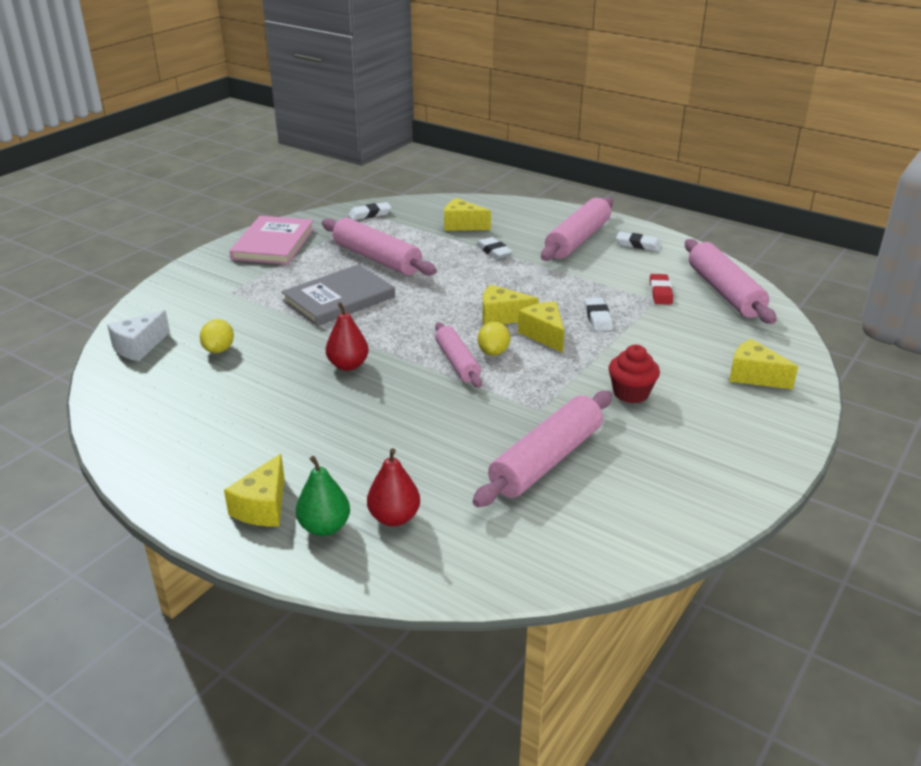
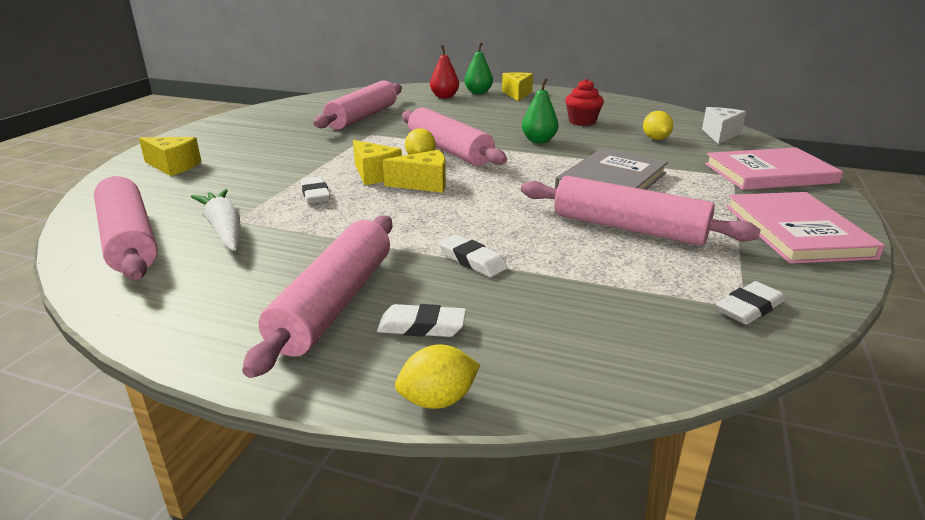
camera: 165 degrees right, 5 degrees down
red pear [326,302,369,371] -> green pear [522,78,559,143]
pink rolling pin [435,322,482,388] -> pink rolling pin [402,108,507,166], size x1.60
yellow cheese [444,198,491,231] -> none
red cupcake [608,345,660,404] -> red cupcake moved to [565,79,604,126]
white eraser [616,232,662,251] -> white eraser moved to [377,304,466,337]
red eraser [650,274,673,305] -> white carrot [191,189,241,251]
none -> yellow lemon [395,345,480,409]
none -> pink book [705,148,843,190]

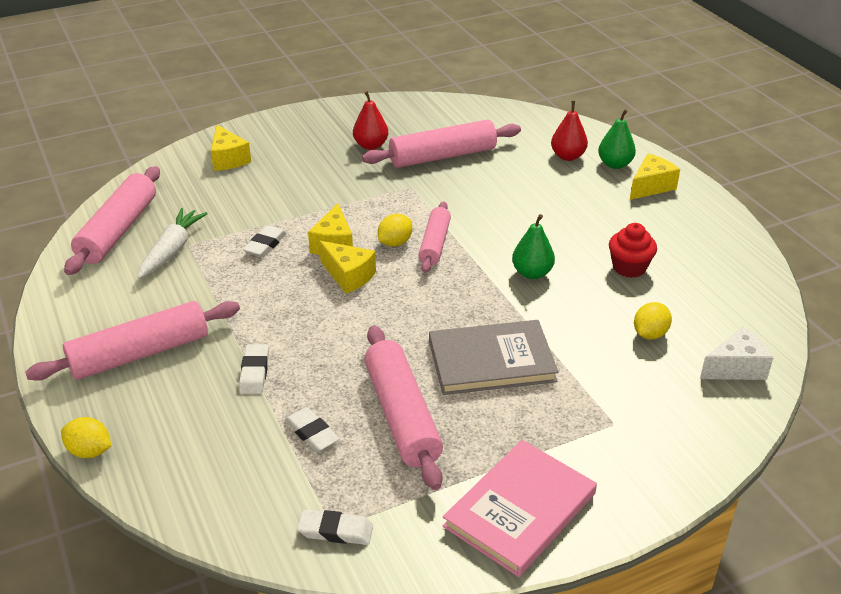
camera: 45 degrees right, 10 degrees up
white eraser [377,304,466,337] -> white eraser moved to [285,407,339,452]
pink rolling pin [402,108,507,166] -> pink rolling pin [419,201,451,273], size x0.62
pink book [705,148,843,190] -> none
none -> red pear [353,91,388,150]

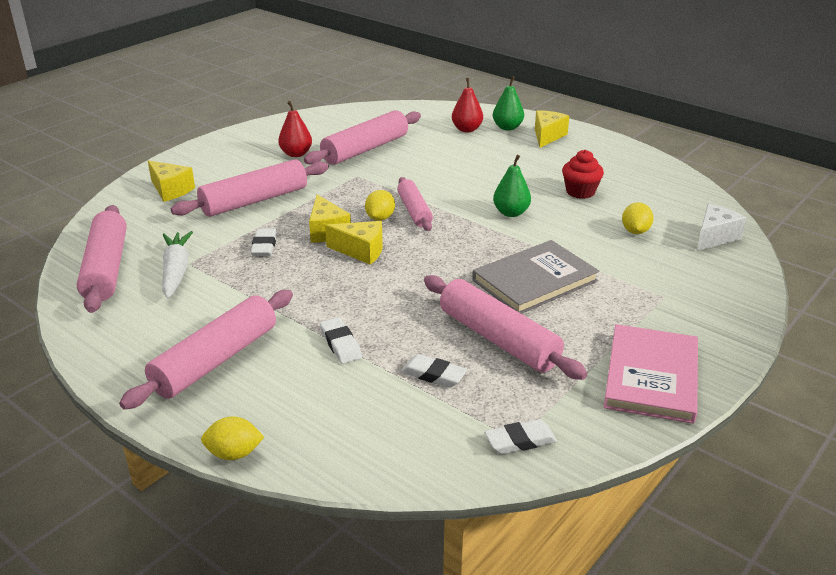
camera: 25 degrees left, 5 degrees down
none -> pink rolling pin [171,159,329,217]

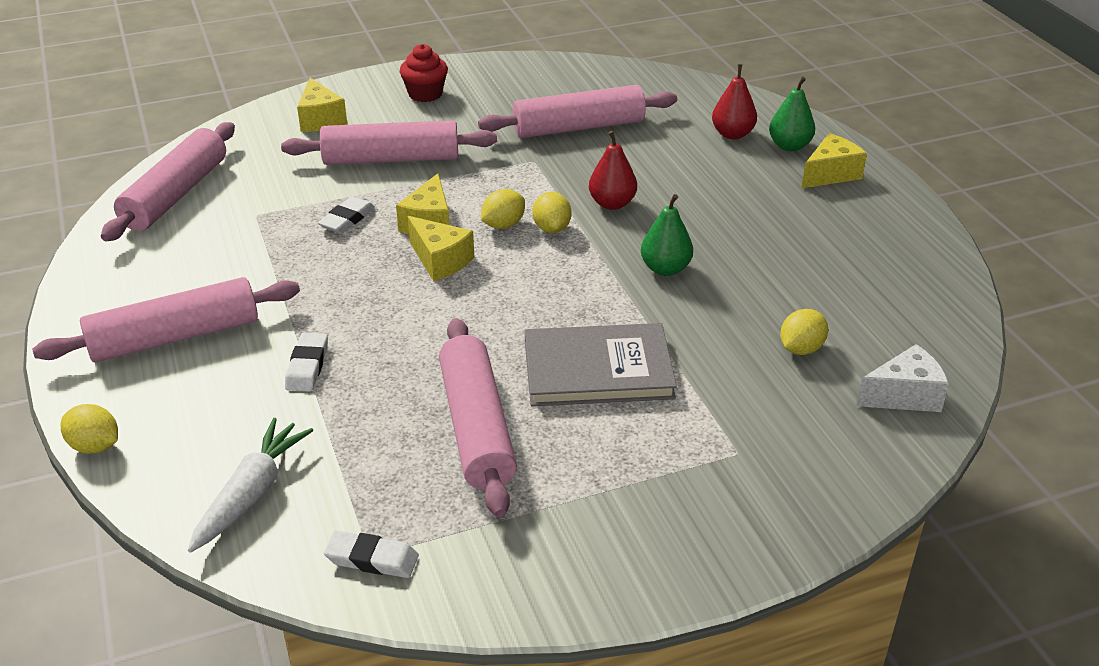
camera: 30 degrees right, 5 degrees up
white carrot [162,231,193,299] -> white carrot moved to [188,418,313,553]
red pear [278,101,312,157] -> red pear moved to [589,131,637,210]
pink rolling pin [397,177,433,231] -> yellow lemon [532,192,572,233]
white eraser [401,354,467,388] -> none
red cupcake [562,150,604,199] -> red cupcake moved to [400,44,448,102]
pink book [604,324,698,424] -> none

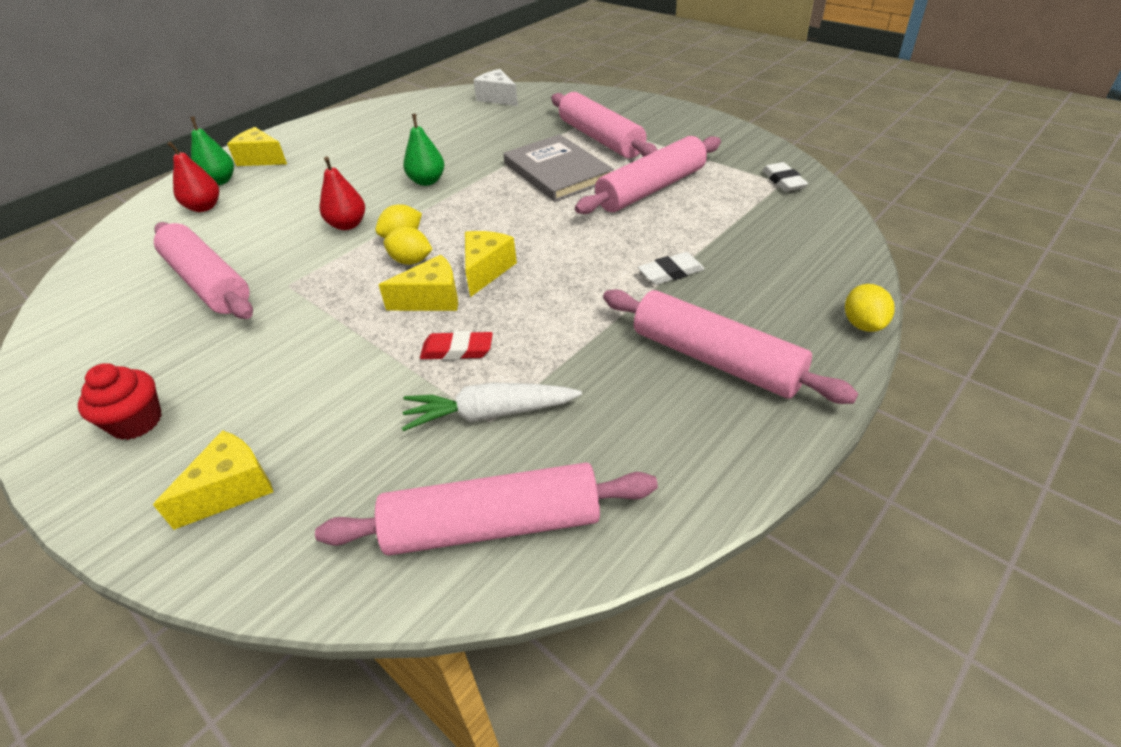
camera: 115 degrees left, 5 degrees up
white carrot [188,418,313,553] -> white carrot moved to [402,383,582,431]
pink rolling pin [281,120,497,165] -> pink rolling pin moved to [551,92,657,158]
white eraser [318,197,375,234] -> red eraser [420,331,493,360]
yellow lemon [780,309,828,355] -> none

